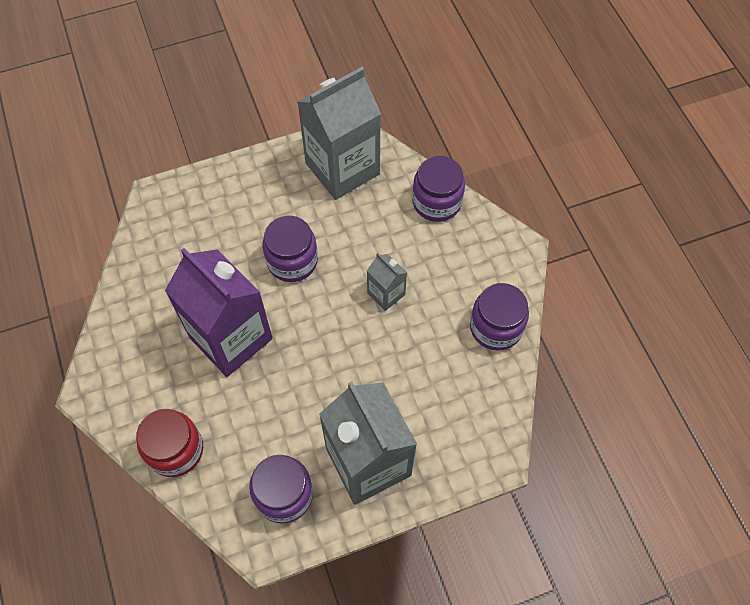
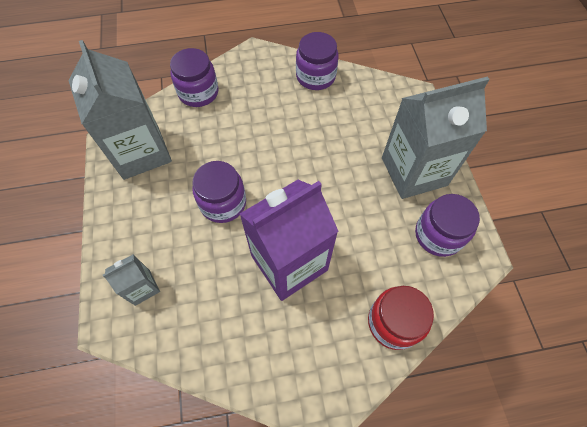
camera: 80 degrees left, 0 degrees up
grey carton [367,253,407,311] -> grey carton moved to [103,254,160,306]

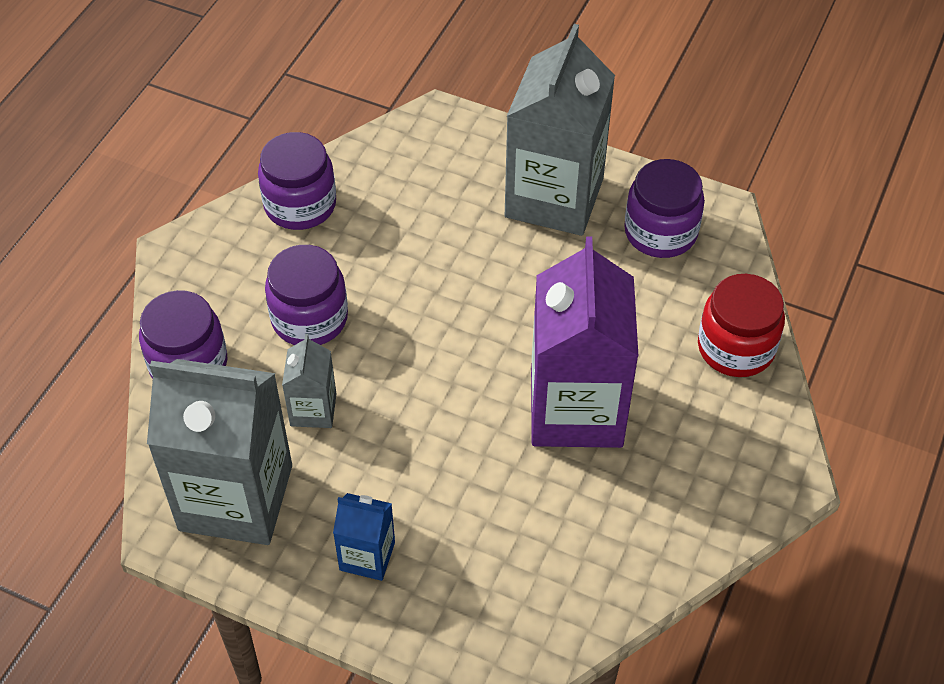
camera: 55 degrees left, 10 degrees down
grey carton [103,254,160,306] -> grey carton moved to [282,334,336,428]
purple jar [193,161,246,223] -> purple jar moved to [265,245,348,345]
none -> blue carton [333,493,395,581]

